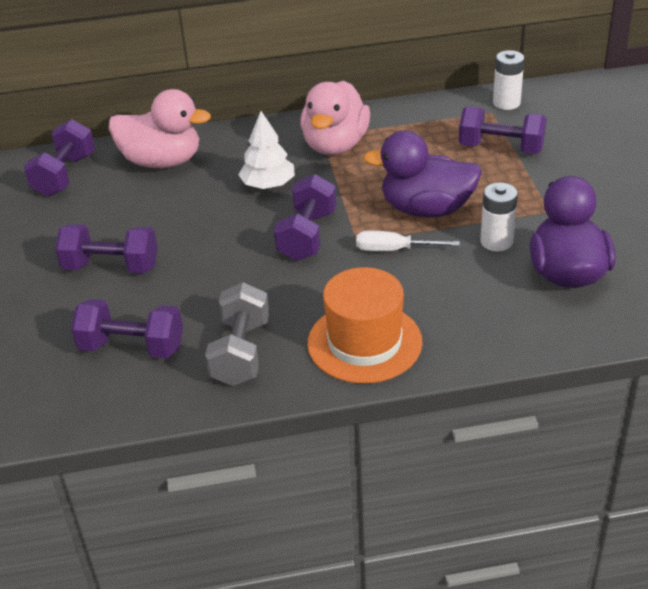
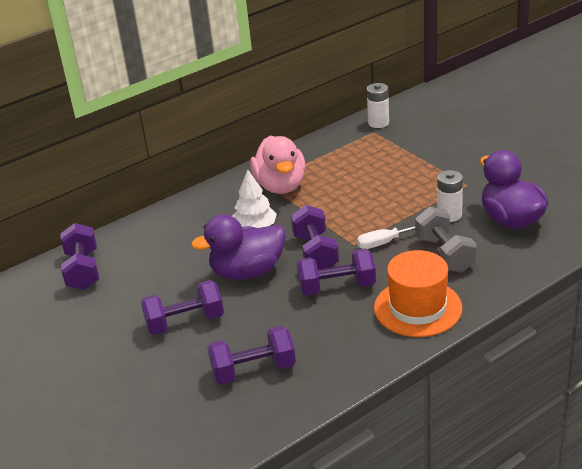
camera: 25 degrees left, 5 degrees down
pink duck [109,89,211,168] -> none
grey dumbbell [205,282,269,386] -> grey dumbbell moved to [415,206,477,273]
purple duck [363,131,482,217] -> purple duck moved to [191,214,286,280]
purple dumbbell [459,106,547,154] -> purple dumbbell moved to [296,248,376,296]

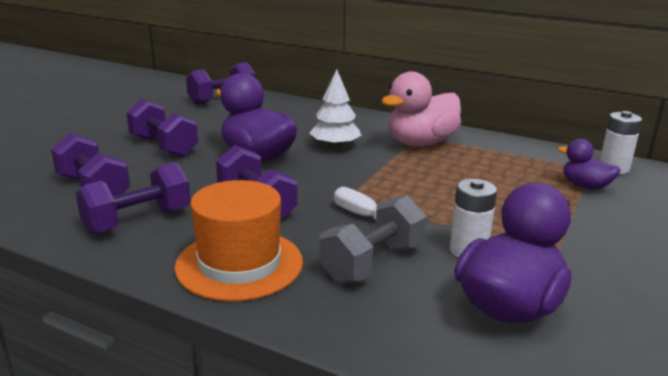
camera: 60 degrees right, 10 degrees down
purple dumbbell [291,205,339,270] -> purple dumbbell moved to [76,162,191,235]
none -> purple duck [558,139,621,190]

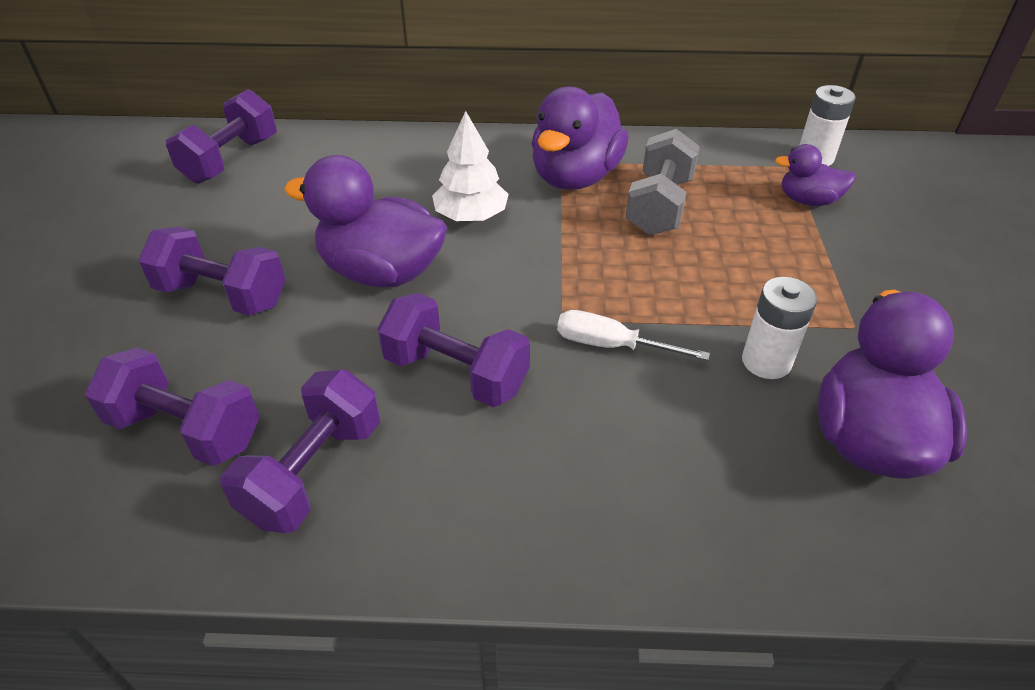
camera: 25 degrees left, 20 degrees up
orange hat [174,180,303,301] -> none
grey dumbbell [319,195,427,284] -> grey dumbbell moved to [625,129,700,235]
pink duck [381,72,461,146] -> purple duck [532,87,629,190]

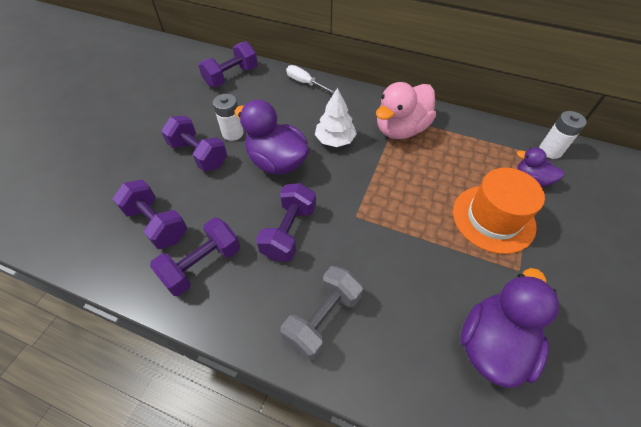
camera: 20 degrees right, 10 degrees up
purple dumbbell [377,293,530,407] -> purple dumbbell turned 60 degrees clockwise [256,183,316,262]
purple duck [532,87,629,190] -> pink duck [376,82,436,139]
white screwdriver [557,310,710,361] -> white screwdriver moved to [286,65,335,94]
grey dumbbell [625,129,700,235] -> grey dumbbell moved to [281,266,363,360]
white battery [742,277,817,379] -> white battery moved to [213,94,244,141]
none -> orange hat [453,168,545,254]

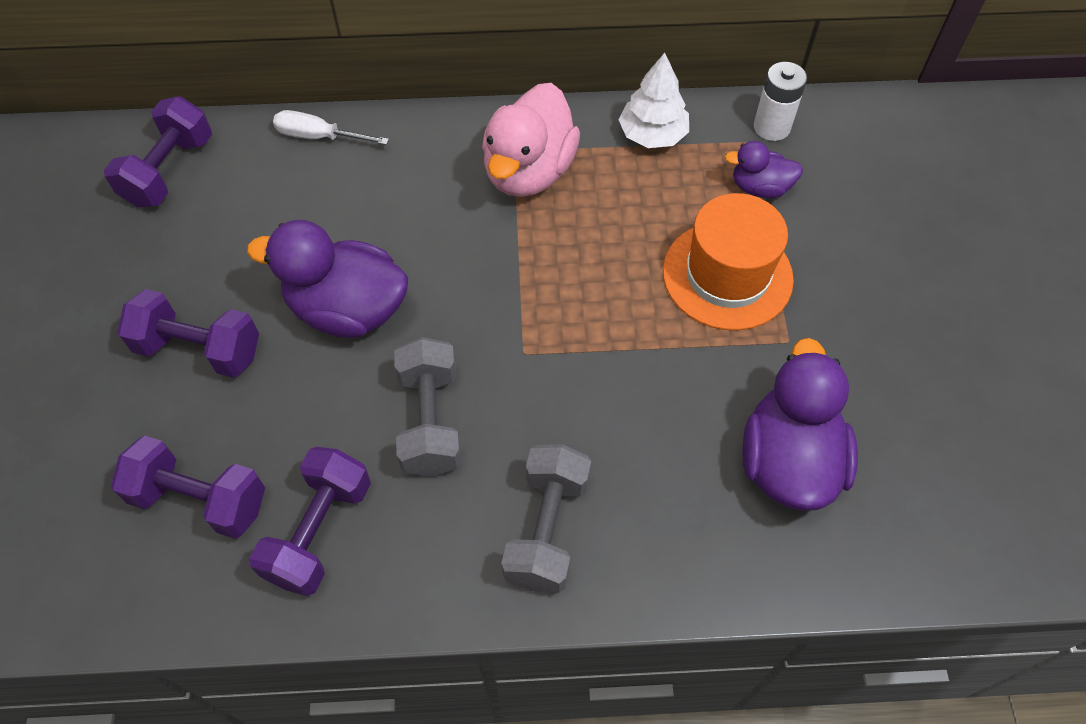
camera: 25 degrees left, 5 degrees up
white battery [213,94,244,141] -> none
purple dumbbell [256,183,316,262] -> grey dumbbell [394,337,461,477]
white tree [315,88,357,147] -> white tree moved to [618,53,689,148]

